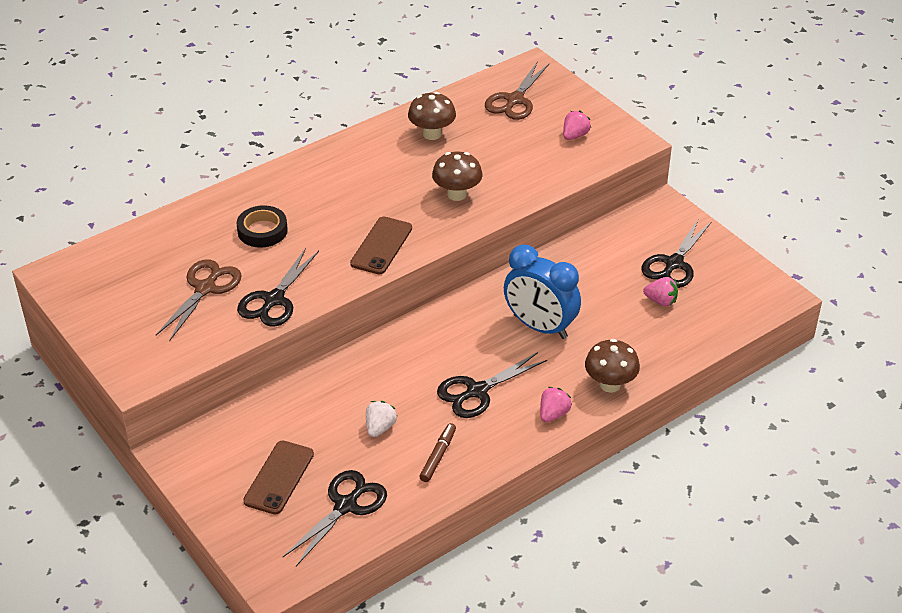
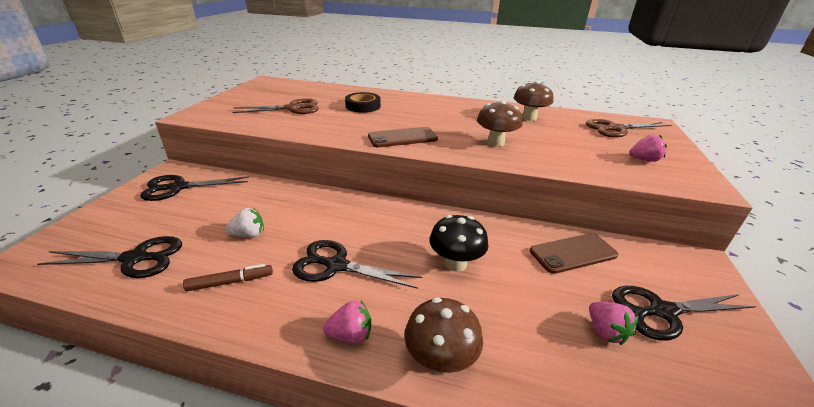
camera: 50 degrees right, 10 degrees down
black scissors [237,248,319,327] -> black scissors moved to [140,175,249,201]
brown phone [243,441,314,515] -> brown phone moved to [530,233,618,274]
blue clock [504,245,581,339] -> black mushroom [429,215,488,272]

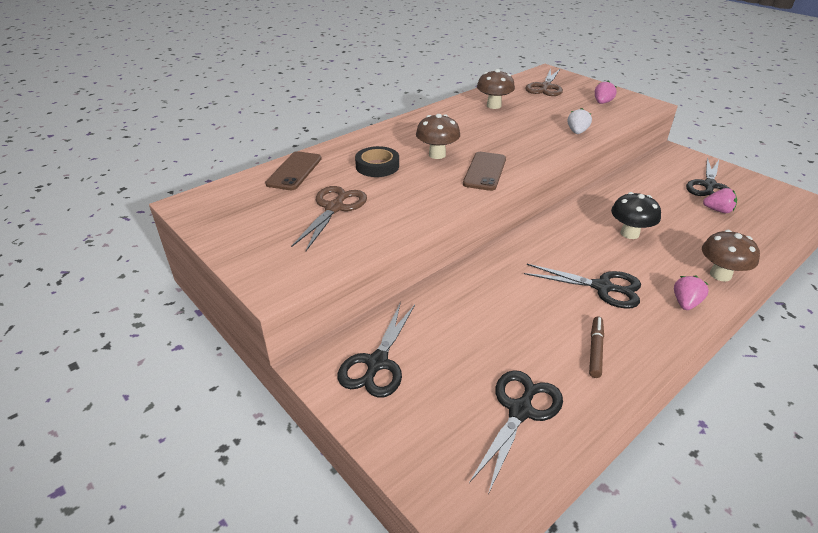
camera: 55 degrees left, 5 degrees up
white strawberry [225,208,264,238] -> white strawberry moved to [568,108,592,134]
black scissors [292,240,422,289] -> black scissors turned 120 degrees counterclockwise [524,264,641,309]
brown mushroom [477,100,523,147] -> brown mushroom moved to [416,114,460,159]
brown phone [530,233,618,274] -> brown phone moved to [265,151,322,190]

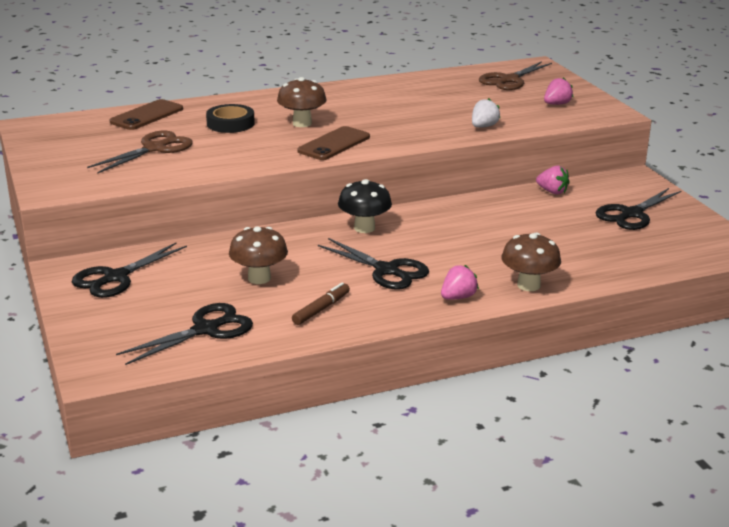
camera: 20 degrees right, 10 degrees down
brown mushroom [477,69,515,109] -> brown mushroom moved to [229,226,288,284]
black mushroom [611,192,661,239] -> black mushroom moved to [338,179,392,233]
pink strawberry [703,188,737,213] -> pink strawberry moved to [536,166,570,195]

